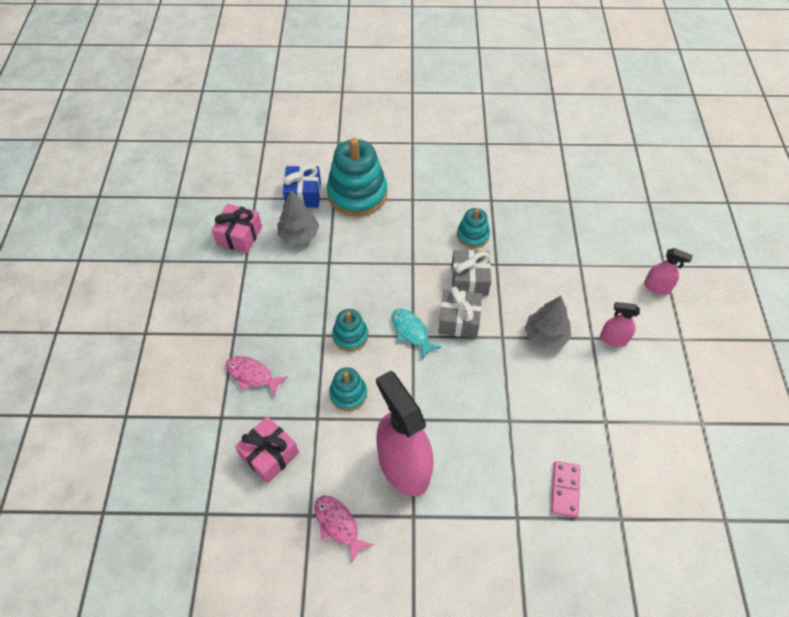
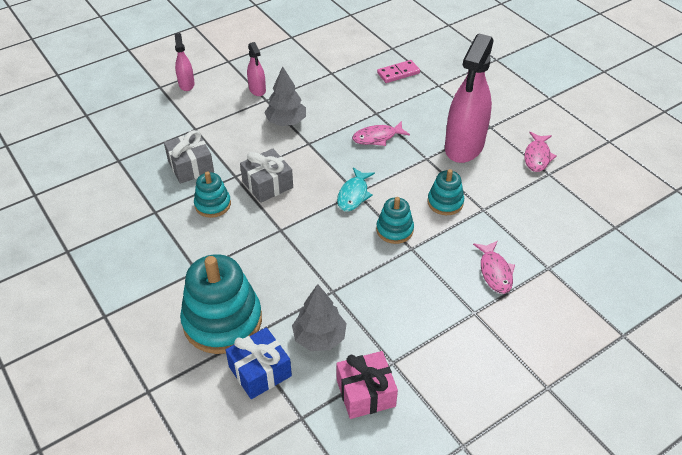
camera: 125 degrees left, 10 degrees down
pink gift [235,416,299,483] -> none
grey gift [438,287,482,338] -> grey gift moved to [164,130,214,184]
none -> pink fish [352,121,410,146]

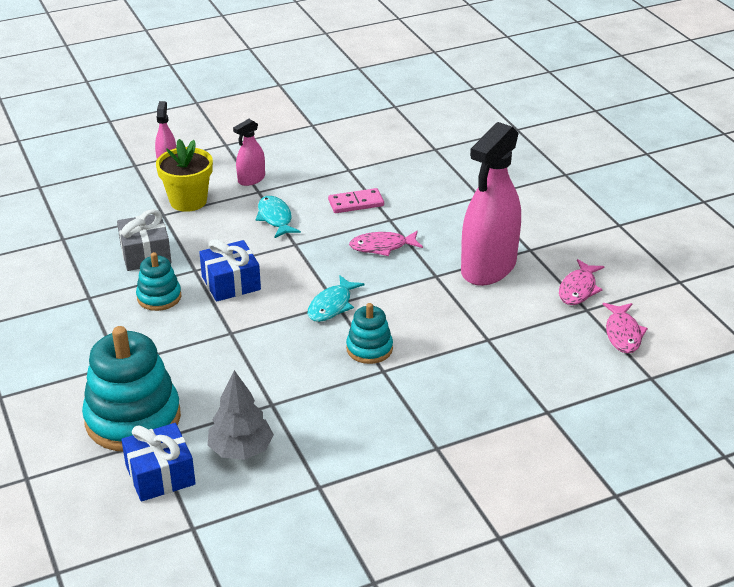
camera: 10 degrees right, 10 degrees down
grey gift [240,149,293,203] -> blue gift [199,239,261,302]
pink spray bottle [247,42,266,96] -> pink spray bottle turned 60 degrees clockwise [233,119,265,186]
grey tree [265,66,306,126] -> turquoise fish [256,196,301,238]
pink gift [337,351,398,419] -> none
pink domino [377,60,420,83] -> pink domino moved to [328,188,384,213]
turquoise stacking toy [427,169,464,215] -> none
pink fish [473,241,515,294] -> pink fish moved to [603,303,648,353]
none -> yellow flower pot [156,139,213,212]

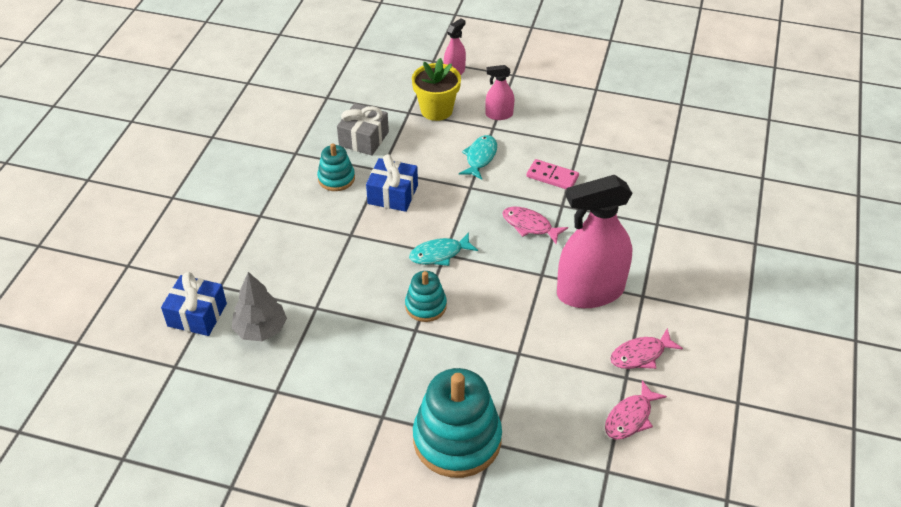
camera: 40 degrees right, 10 degrees up
turquoise stacking toy [82,326,181,451] -> turquoise stacking toy moved to [413,368,502,478]

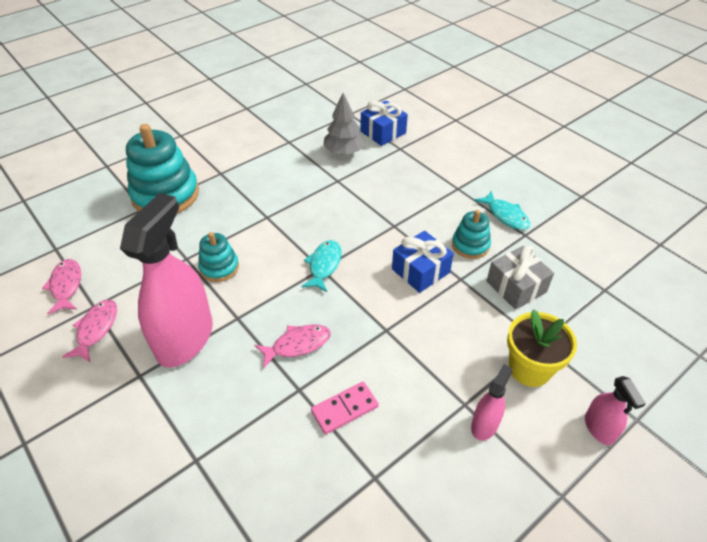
camera: 125 degrees right, 0 degrees up
turquoise stacking toy [405,271,447,322] -> turquoise stacking toy moved to [198,232,239,282]
turquoise fish [459,135,497,180] -> turquoise fish moved to [474,191,530,230]

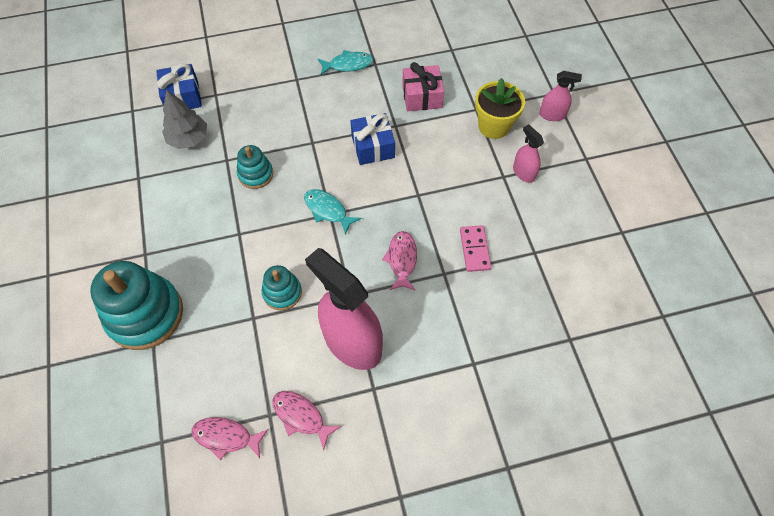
camera: 65 degrees left, 15 degrees up
turquoise stacking toy [452,210,491,259] -> turquoise stacking toy moved to [237,145,273,189]
grey gift [487,246,554,310] -> pink gift [402,62,444,111]

